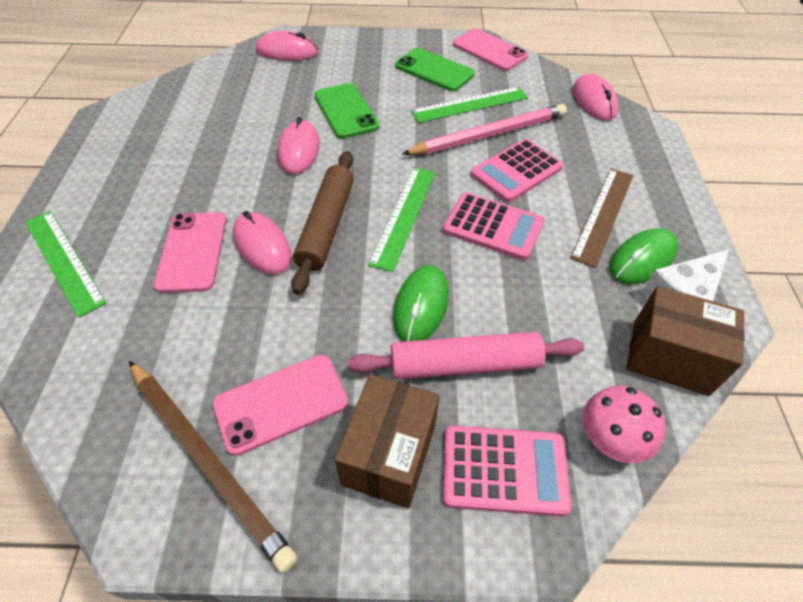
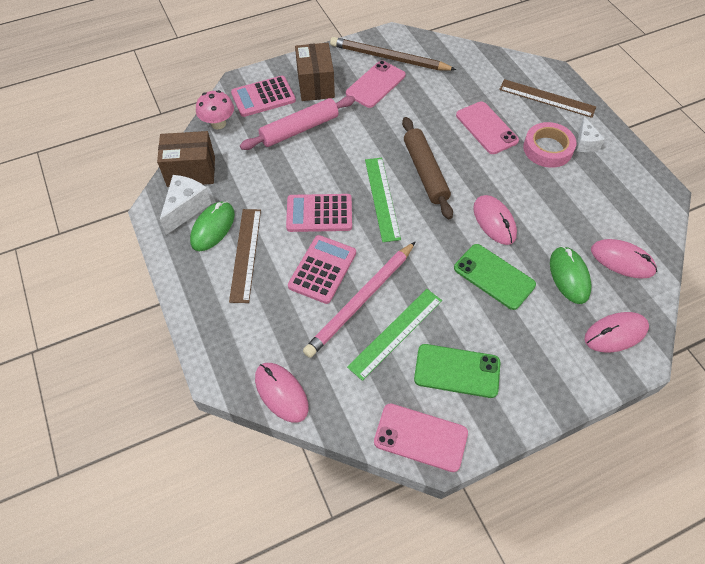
camera: 155 degrees right, 5 degrees up
green ruler [25,211,106,318] -> brown ruler [499,79,596,118]
pink mouse [233,211,292,274] -> pink mouse moved to [591,239,657,279]
green mouse [393,265,449,341] -> green mouse moved to [550,246,592,304]
none -> pink tape [523,122,576,168]
none -> white cheese [576,116,605,152]

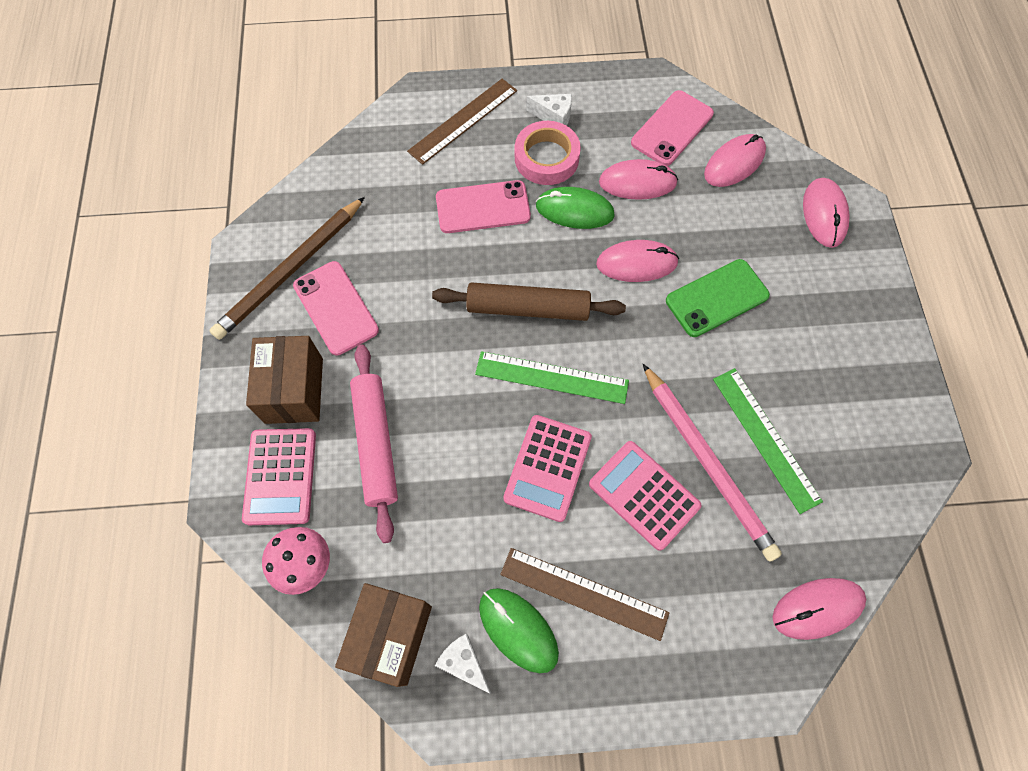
camera: 70 degrees left, 10 degrees up
white cheese [160,175,212,235] -> white cheese [435,634,491,694], size x0.65
brown box [295,43,335,101] -> brown box turned 75 degrees clockwise [246,336,323,424]
pink phone [374,404,468,472] -> pink phone moved to [631,90,714,166]
green phone [414,344,500,398] -> none
green mouse [550,246,592,304] -> green mouse moved to [536,187,615,229]
none -> pink mouse [599,159,678,200]

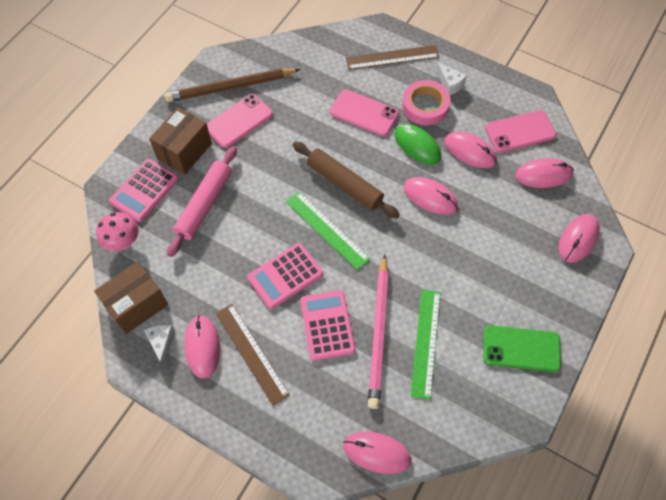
camera: 35 degrees right, 5 degrees down
pink phone [293,261,379,355] -> pink phone turned 45 degrees clockwise [207,94,273,148]
green mouse [479,588,559,673] -> pink mouse [184,315,220,379]
green phone [666,259,770,337] -> green phone moved to [483,325,561,372]

